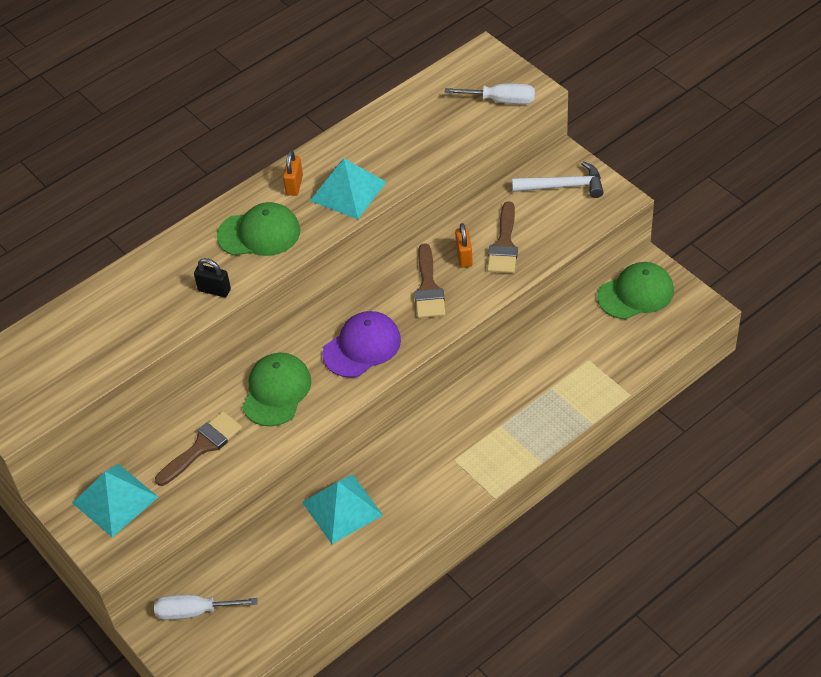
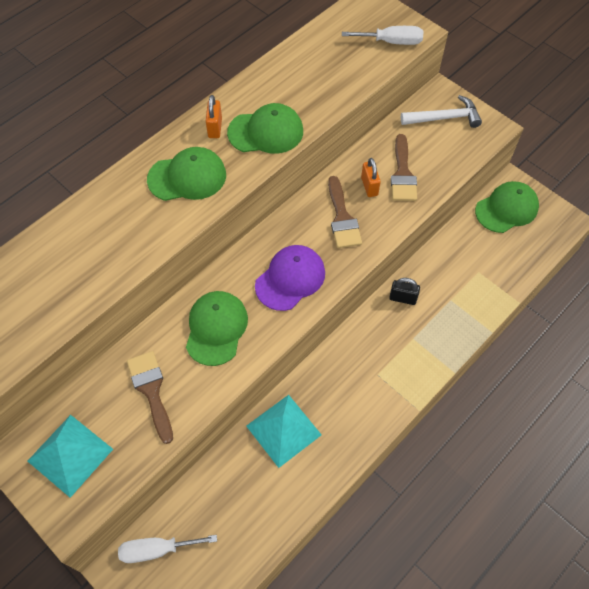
camera: 10 degrees left, 10 degrees up
brown brush [155,411,242,486] -> brown brush turned 60 degrees counterclockwise [127,351,173,444]
black padlock [194,258,231,297] -> black padlock moved to [389,278,420,305]
turquoise pyramid [310,159,386,219] -> green cap [227,103,303,154]

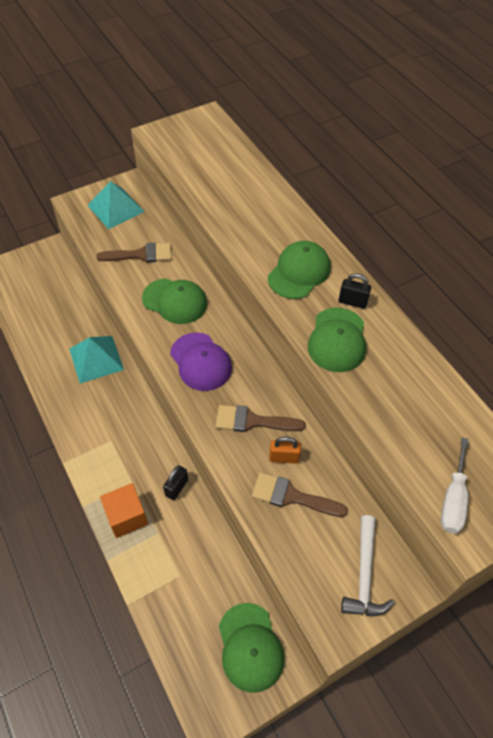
camera: 105 degrees right, 5 degrees down
white screwdriver [118,535,217,563] -> none
green cap [147,147,226,201] -> green cap turned 150 degrees counterclockwise [268,241,331,299]
orange padlock [206,95,222,138] -> black padlock [339,273,371,309]
none -> orange cube [100,483,148,538]

